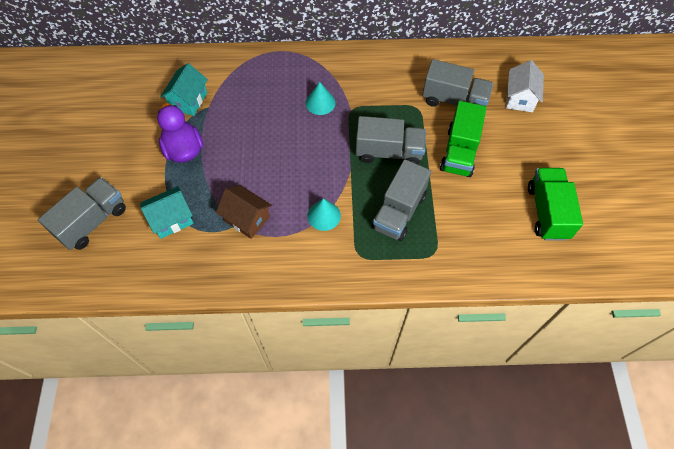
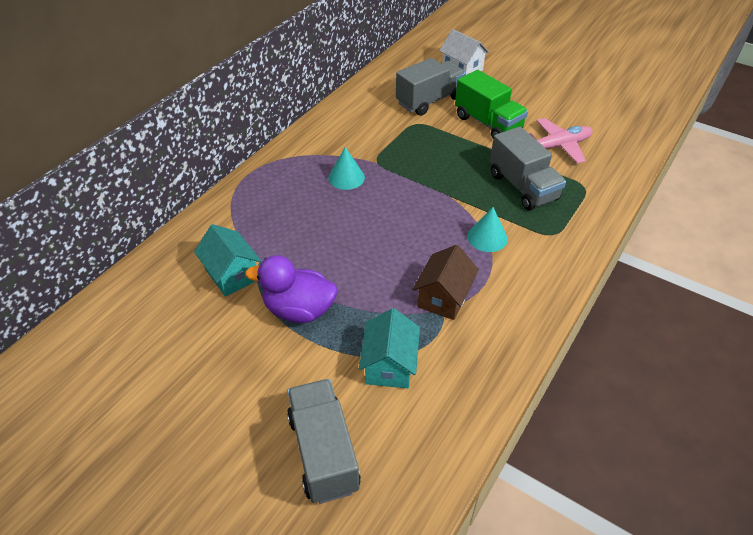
camera: 55 degrees left, 15 degrees down
brown house [216,185,272,239] -> brown house turned 45 degrees counterclockwise [413,245,479,320]
grey truck [356,116,426,165] -> none
green truck [528,168,583,241] -> none
none -> pink plane [529,118,593,163]

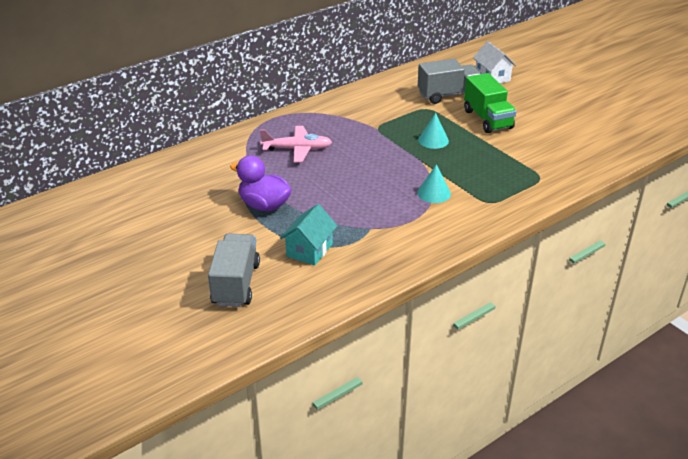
camera: 20 degrees right, 10 degrees down
turquoise house [194,224,261,297] -> none
turquoise cone [328,147,365,190] -> turquoise cone moved to [418,113,449,149]
brown house [413,245,479,320] -> none
grey truck [490,127,566,210] -> none
pink plane [529,118,593,163] -> pink plane moved to [260,126,332,162]

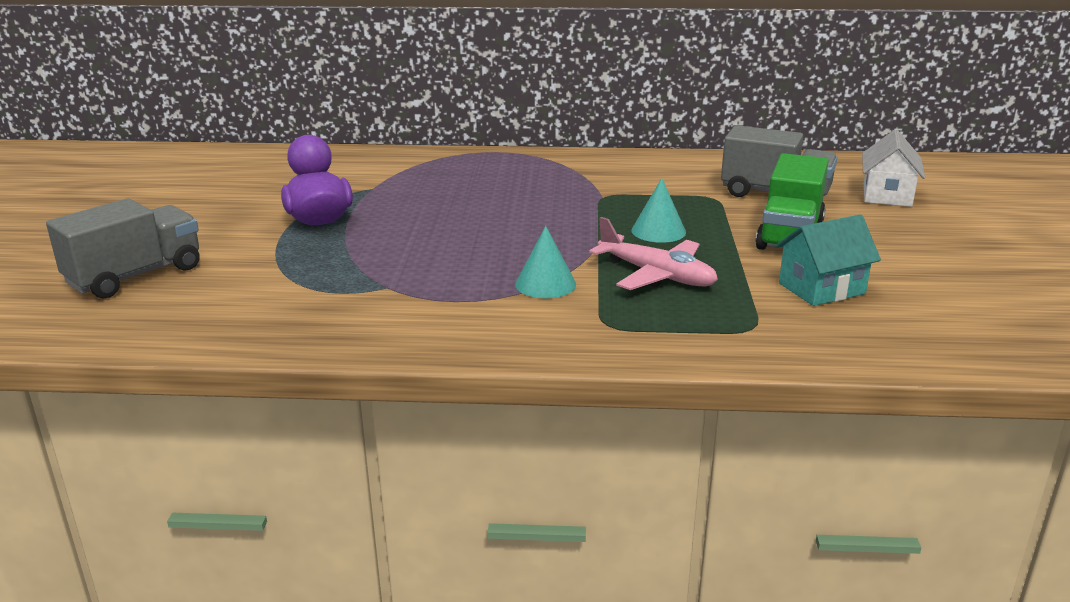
camera: 40 degrees right, 10 degrees down
pink plane [260,126,332,162] -> pink plane moved to [589,217,718,290]
turquoise house [280,204,337,266] -> turquoise house moved to [775,214,881,306]

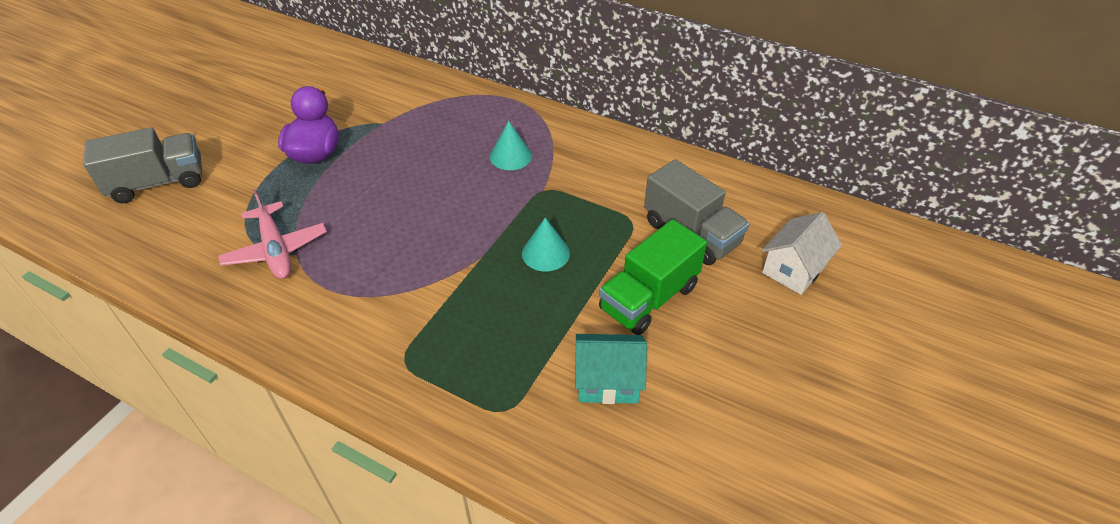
camera: 25 degrees right, 20 degrees up
turquoise cone [515,226,576,298] -> turquoise cone moved to [490,121,532,170]
pink plane [589,217,718,290] -> pink plane moved to [218,189,327,279]

